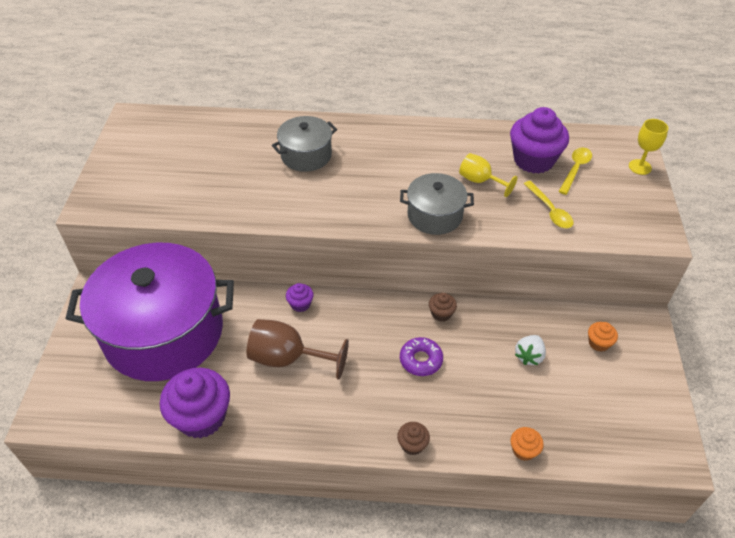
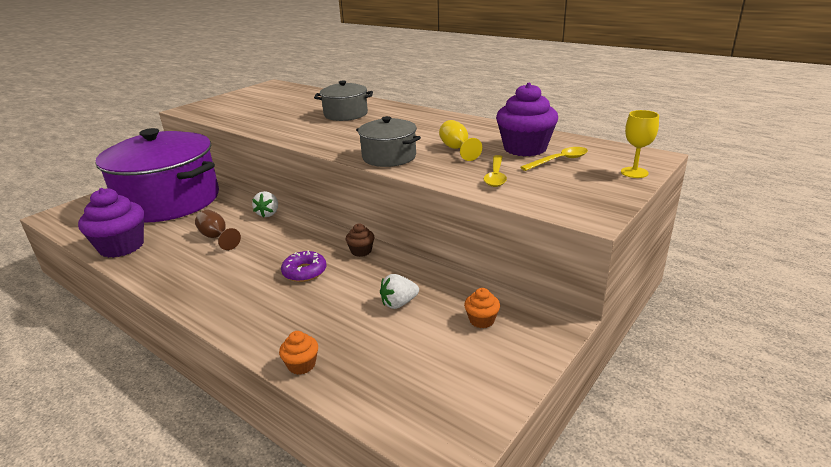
camera: 35 degrees right, 20 degrees down
brown goblet [247,319,349,380] -> brown goblet [195,210,241,250], size x0.62
purple cupcake [286,283,314,312] -> white strawberry [252,191,278,217]
brown cupcake [397,422,430,455] -> none

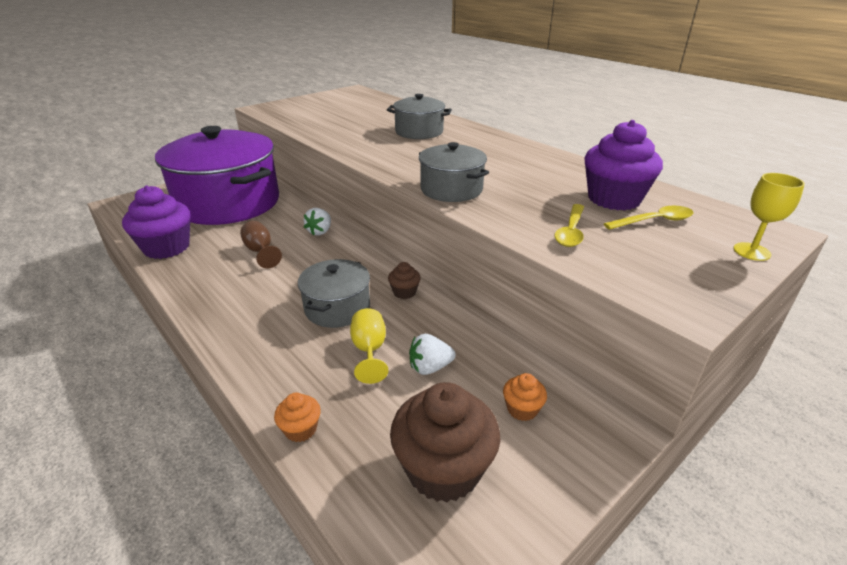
camera: 10 degrees right, 5 degrees up
purple donut [281,250,327,282] -> grey pot [298,259,370,328]
yellow goblet [439,120,482,161] -> yellow goblet moved to [350,308,388,384]
none -> brown cupcake [390,382,500,503]

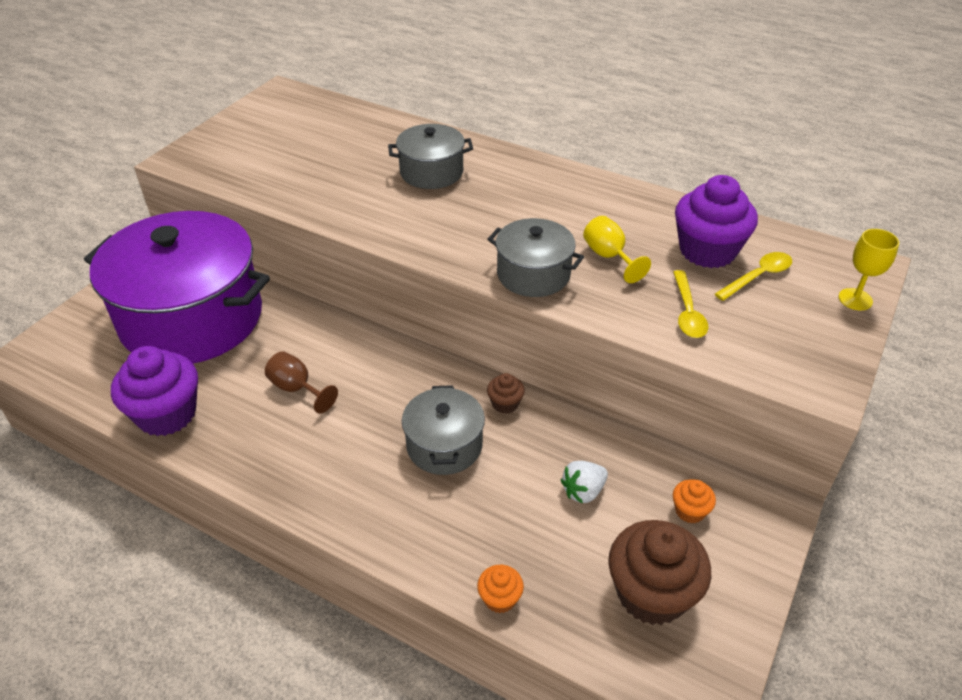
camera: 20 degrees left, 10 degrees up
white strawberry [304,208,331,236] -> none
yellow goblet [350,308,388,384] -> yellow goblet moved to [583,216,651,283]

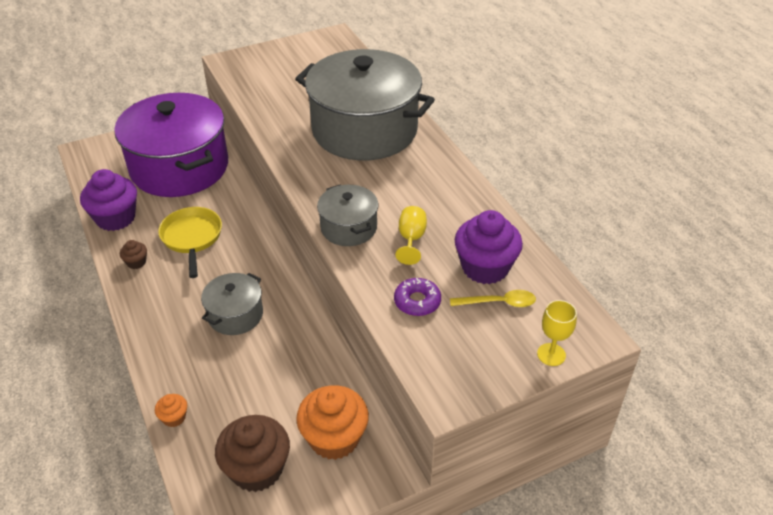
camera: 35 degrees right, 0 degrees up
brown goblet [265,351,338,414] -> yellow pan [158,207,222,278]
grey pot [388,124,473,189] -> grey pot [295,49,435,160], size x2.14
brown cupcake [487,373,525,414] -> brown cupcake moved to [120,240,147,269]
white strawberry [561,461,608,504] -> none
yellow spoon [673,270,708,338] -> purple donut [394,278,441,316]
orange cupcake [673,479,716,523] -> orange cupcake [296,385,369,460], size x2.15

